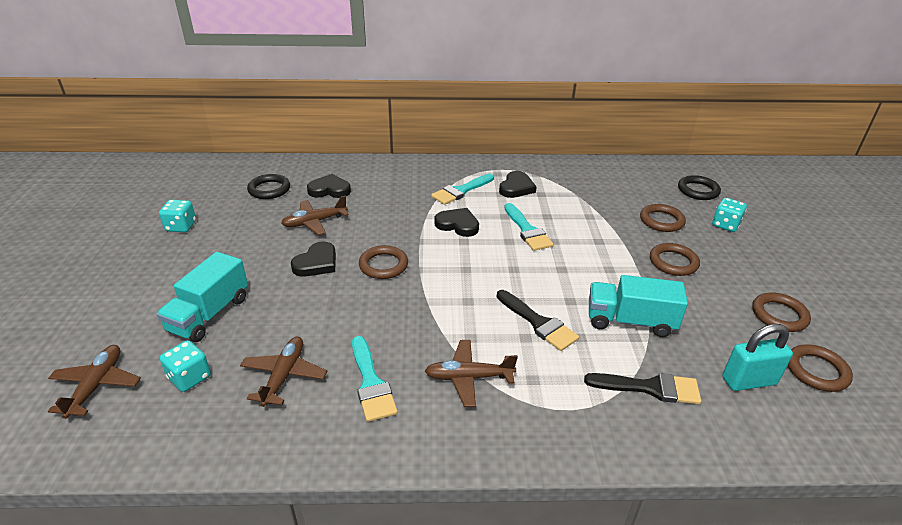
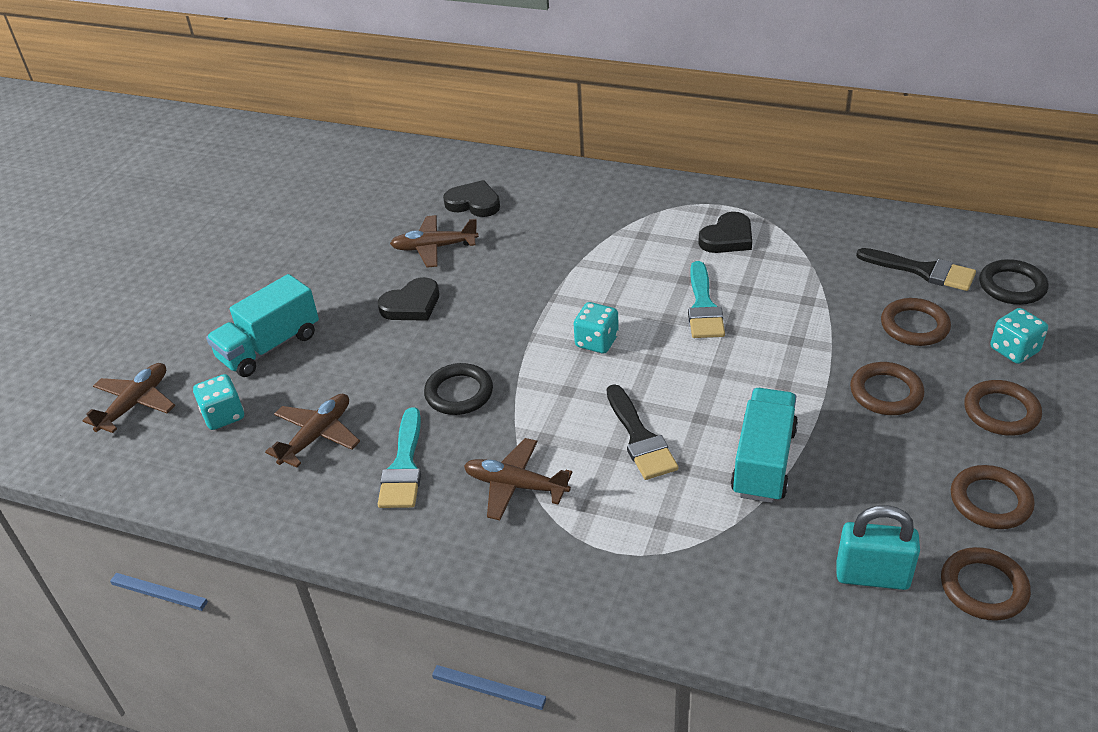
camera: 25 degrees right, 5 degrees up
turquoise dice [159,200,196,232] -> turquoise dice moved to [574,302,619,353]
black ring [247,174,290,199] -> black ring moved to [424,363,493,415]
brown ring [359,245,408,279] -> brown ring moved to [964,380,1042,436]
turquoise brush [431,174,494,205] -> none
black heart [434,208,479,237] -> none
black brush [584,373,701,404] -> black brush moved to [856,248,976,291]
turquoise truck [589,275,688,337] -> turquoise truck turned 75 degrees clockwise [731,388,798,503]

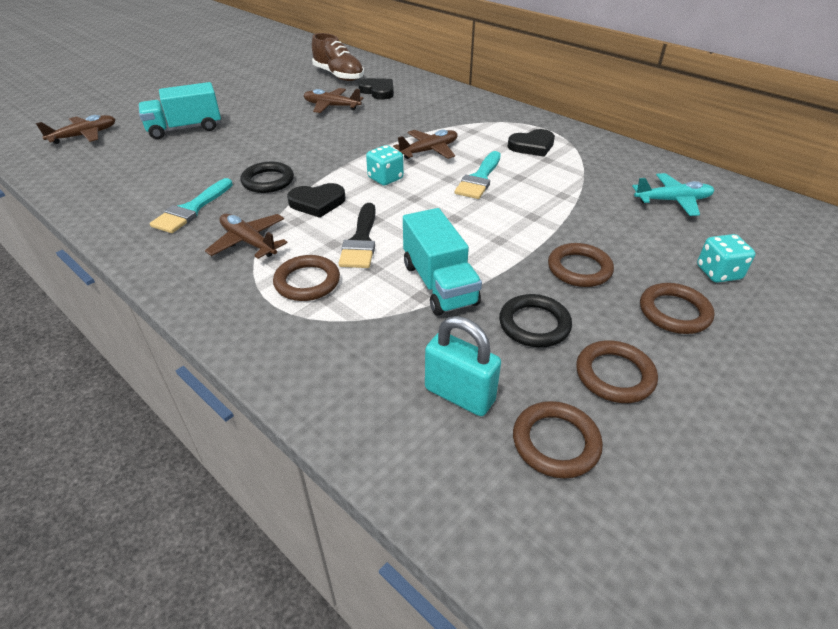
camera: 20 degrees right, 0 degrees up
turquoise dice [193,374,244,430] -> none
brown plane [265,394,360,468] -> brown plane moved to [393,130,458,159]
black heart [378,277,439,321] -> black heart moved to [287,183,345,218]
turquoise truck [731,388,798,503] -> turquoise truck turned 120 degrees clockwise [403,208,482,316]
black brush [856,248,976,291] -> turquoise plane [632,173,715,216]
brown ring [881,298,951,346] -> brown ring moved to [273,255,340,301]
black ring [979,259,1049,305] -> black ring moved to [499,294,572,347]
none -> brown shoe [312,33,364,81]

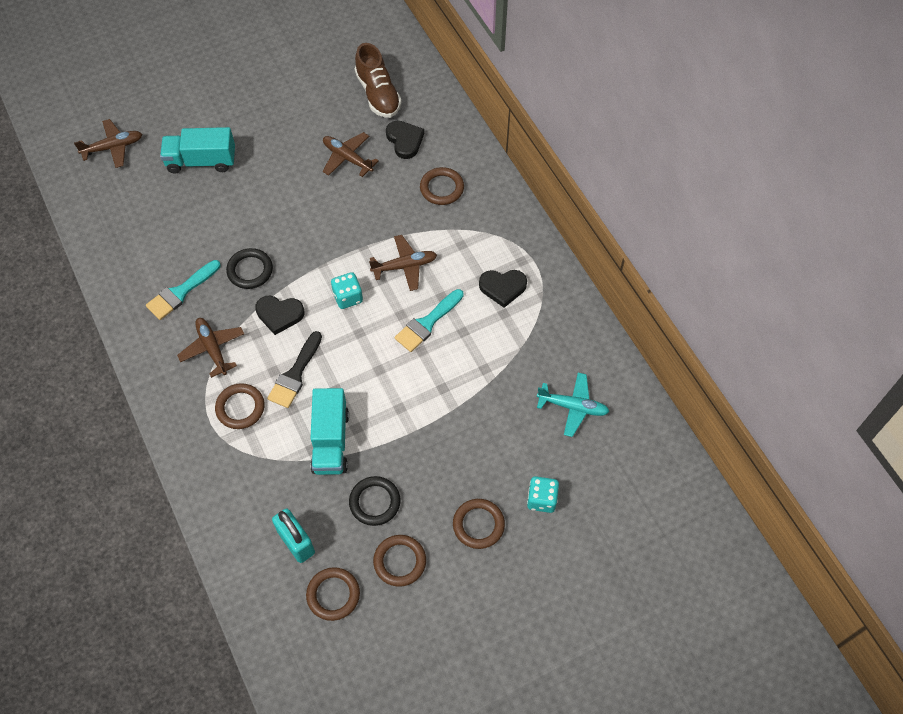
camera: 20 degrees right, 20 degrees up
brown ring [548,243,614,287] -> brown ring moved to [420,167,464,205]

